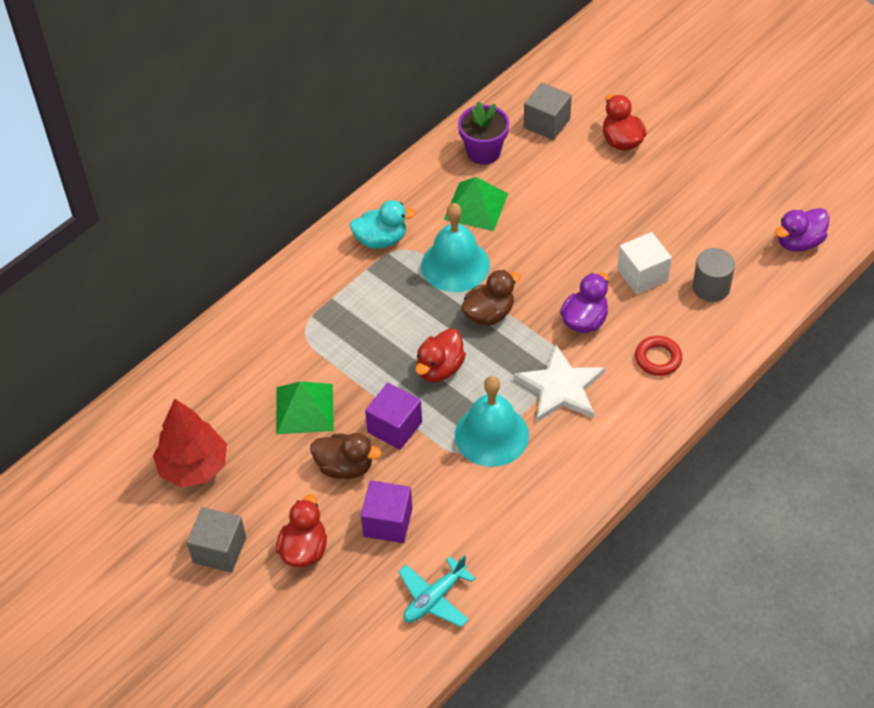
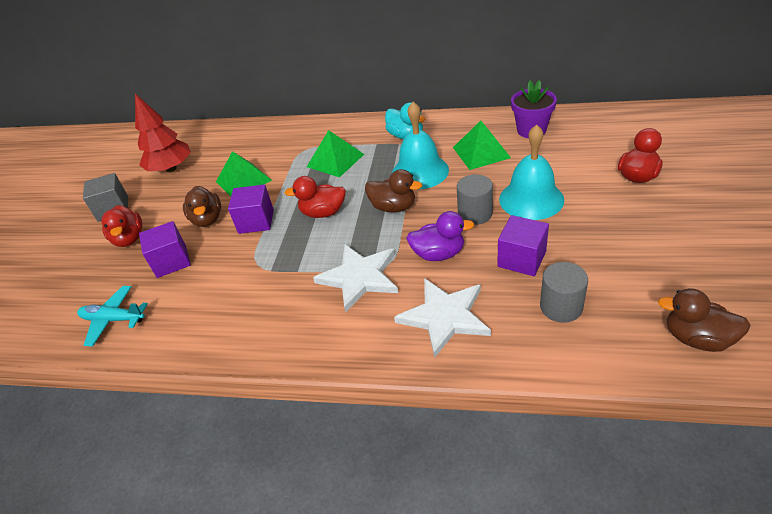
camera: 60 degrees right, 10 degrees down
red duck [276,494,327,567] -> red duck turned 90 degrees clockwise [101,205,143,247]
turquoise bell [455,376,529,467] -> turquoise bell moved to [499,124,564,220]
grey cube [524,82,572,140] -> none
white cube [617,232,672,294] -> purple cube [497,215,549,276]
red ring [635,336,682,376] -> white star [394,278,491,358]
purple duck [775,208,829,252] -> brown duck [658,288,751,352]
none -> green pyramid [307,130,364,177]
none -> grey cylinder [457,174,493,225]

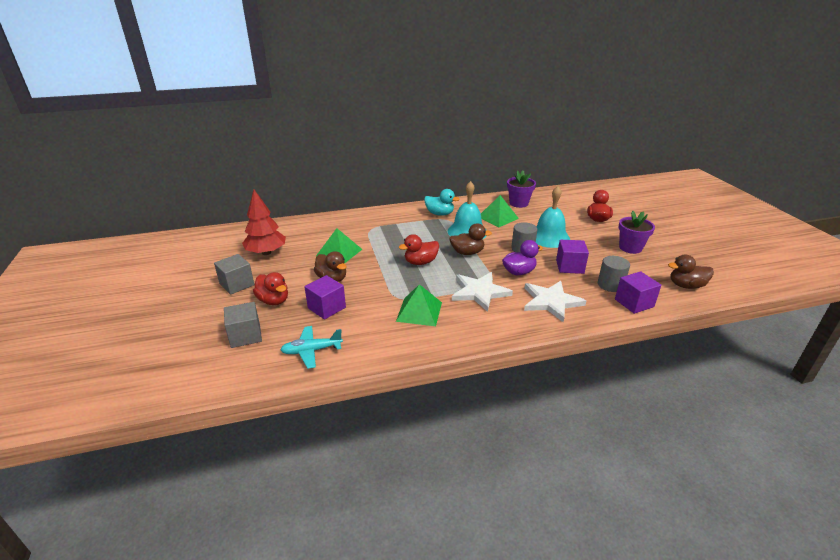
camera: 30 degrees left, 10 degrees down
purple cube [228,184,274,234] -> purple cube moved to [615,271,661,314]
green pyramid [307,130,364,177] -> green pyramid moved to [396,284,442,326]
none -> grey cube [224,302,262,348]
none -> purple flower pot [619,211,655,254]

